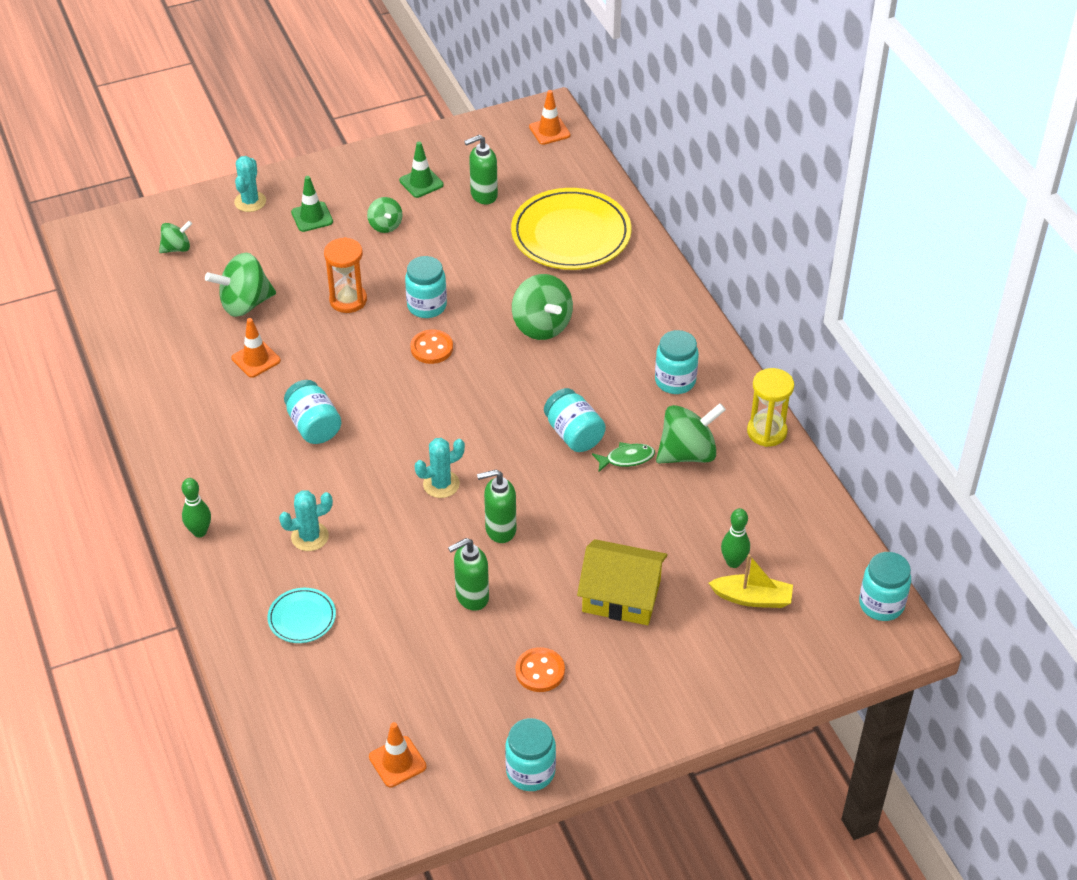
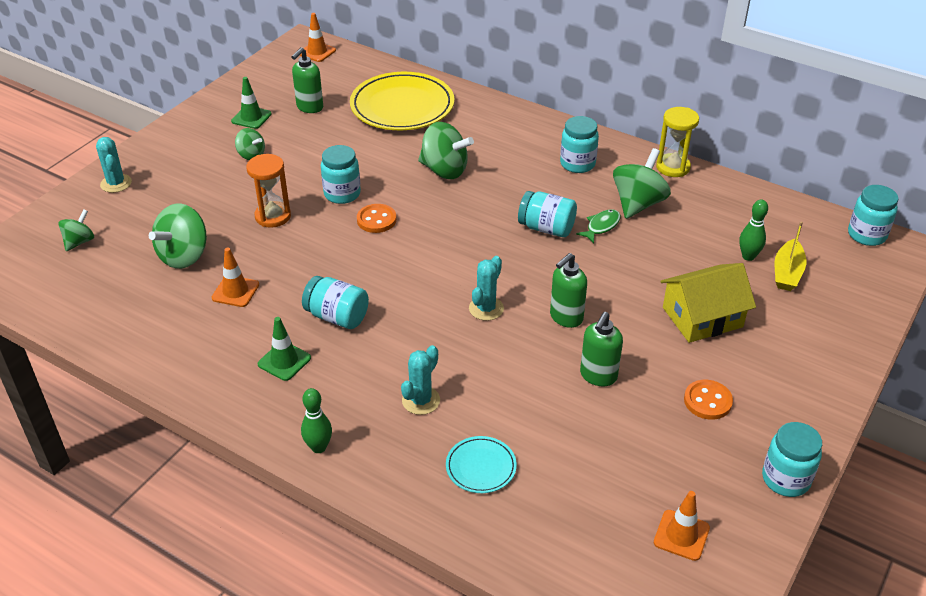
camera: 35 degrees left, 5 degrees down
green traffic cone [291,176,333,232] -> green traffic cone moved to [258,317,311,381]
yellow boat [709,554,793,608] -> yellow boat turned 135 degrees clockwise [775,221,806,291]

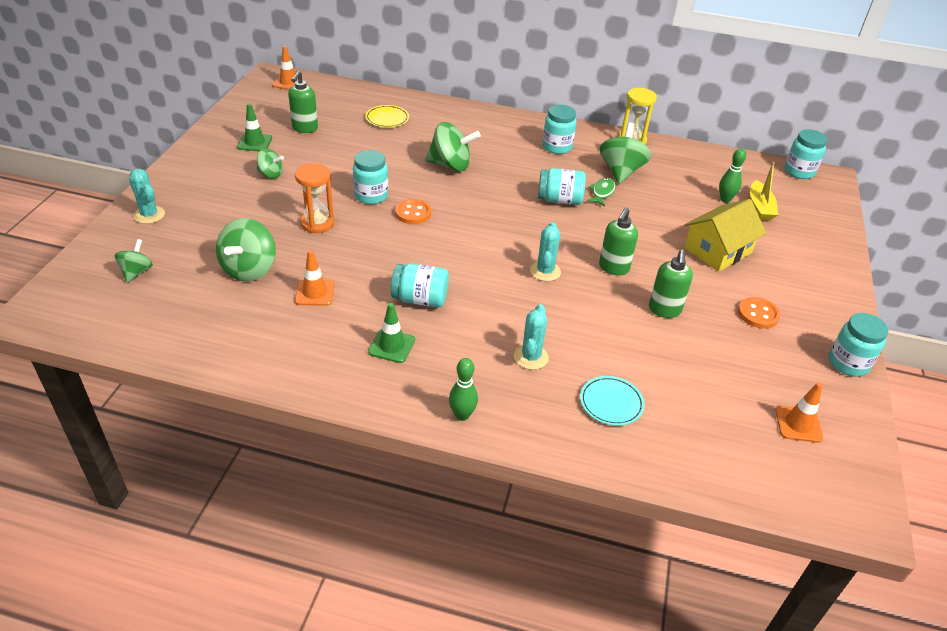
camera: 20 degrees left, 0 degrees up
yellow plate [350,72,454,130] -> yellow plate [365,105,409,128], size x0.47

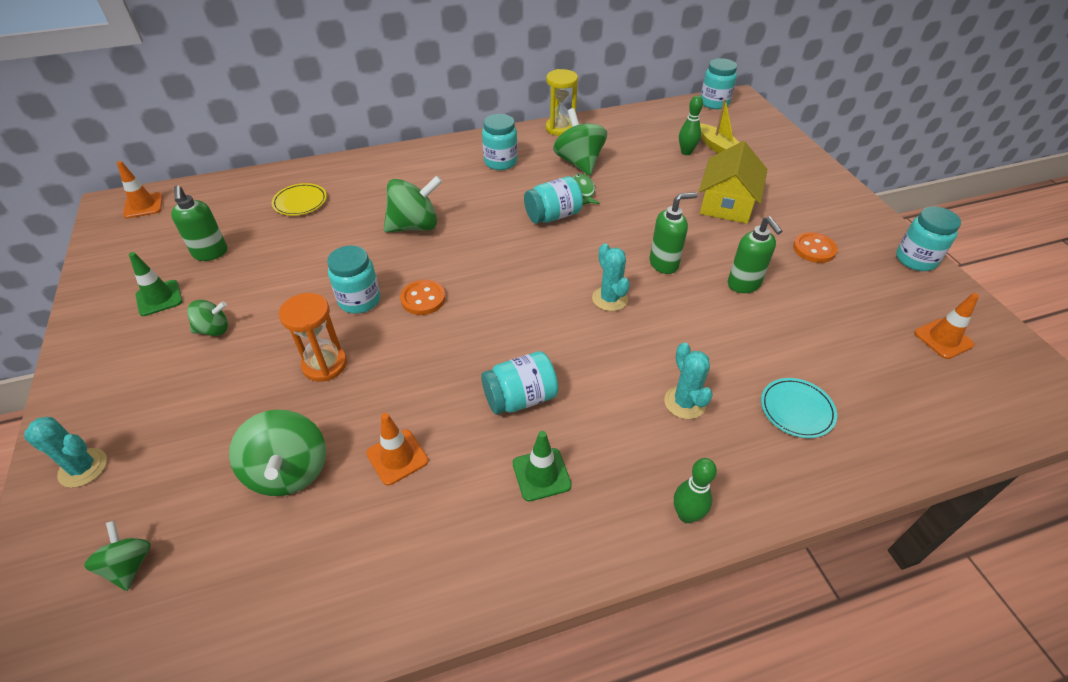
camera: 30 degrees left, 5 degrees up
green soap dispenser [599,207,638,276] -> green soap dispenser turned 105 degrees counterclockwise [650,192,697,274]

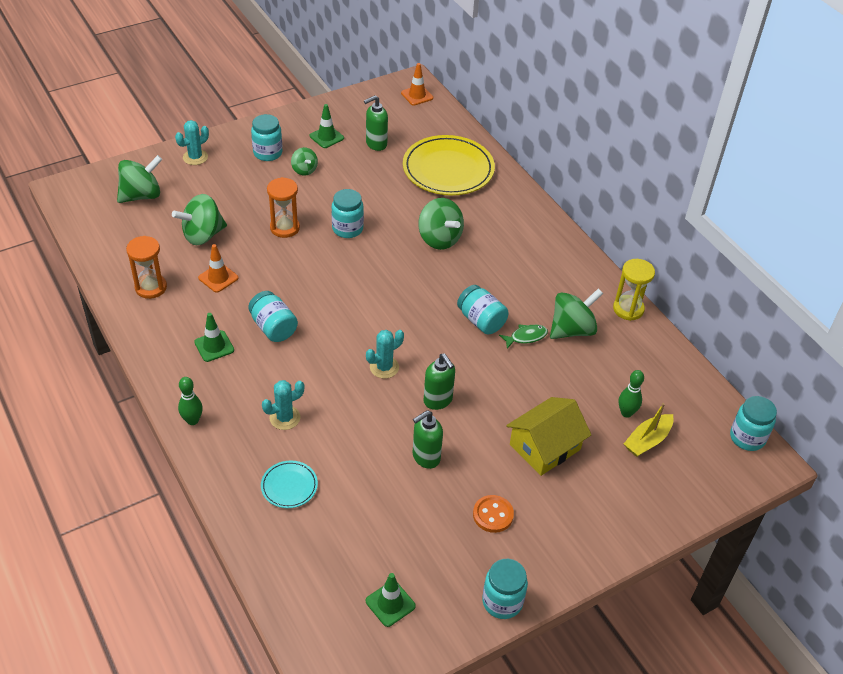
camera: 75 degrees right, 0 degrees up
turquoise cactus [24,417,107,488] -> turquoise cactus turned 45 degrees clockwise [175,120,209,165]
green spinning top [84,521,151,591] -> green spinning top [117,155,162,203], size x1.75
yellow plate [272,183,327,216] -> yellow plate [403,135,495,195], size x2.13
orange button [400,280,446,315] -> none
turquoise jar [482,114,518,170] -> turquoise jar moved to [251,114,283,161]
yellow house [699,141,767,224] -> yellow house turned 45 degrees counterclockwise [506,397,591,476]
orange traffic cone [914,293,979,359] -> green traffic cone [366,573,416,627]
none -> orange hourglass [126,236,167,299]

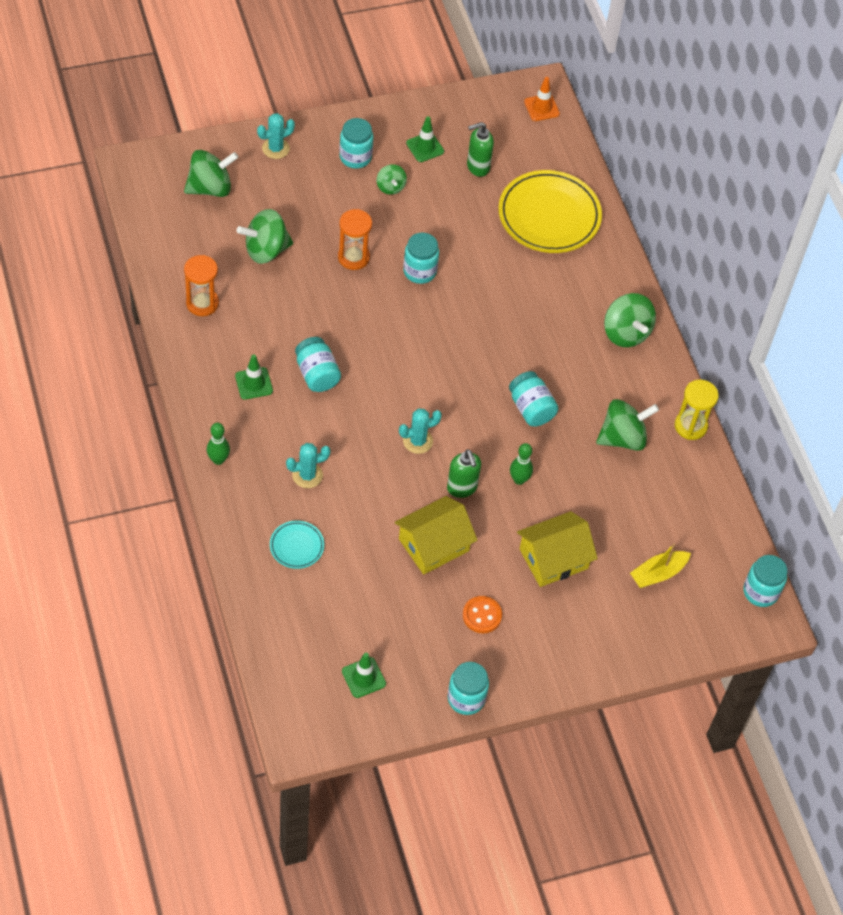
camera: 10 degrees right, 10 degrees up
orange traffic cone [198,244,239,293] -> none
green soap dispenser [413,410,443,469] -> yellow house [395,496,477,575]
green spinning top [418,198,464,250] -> green spinning top moved to [604,293,656,347]
green fish [499,324,548,349] -> none
green bowling pin [619,370,644,418] -> green bowling pin moved to [510,443,533,485]

